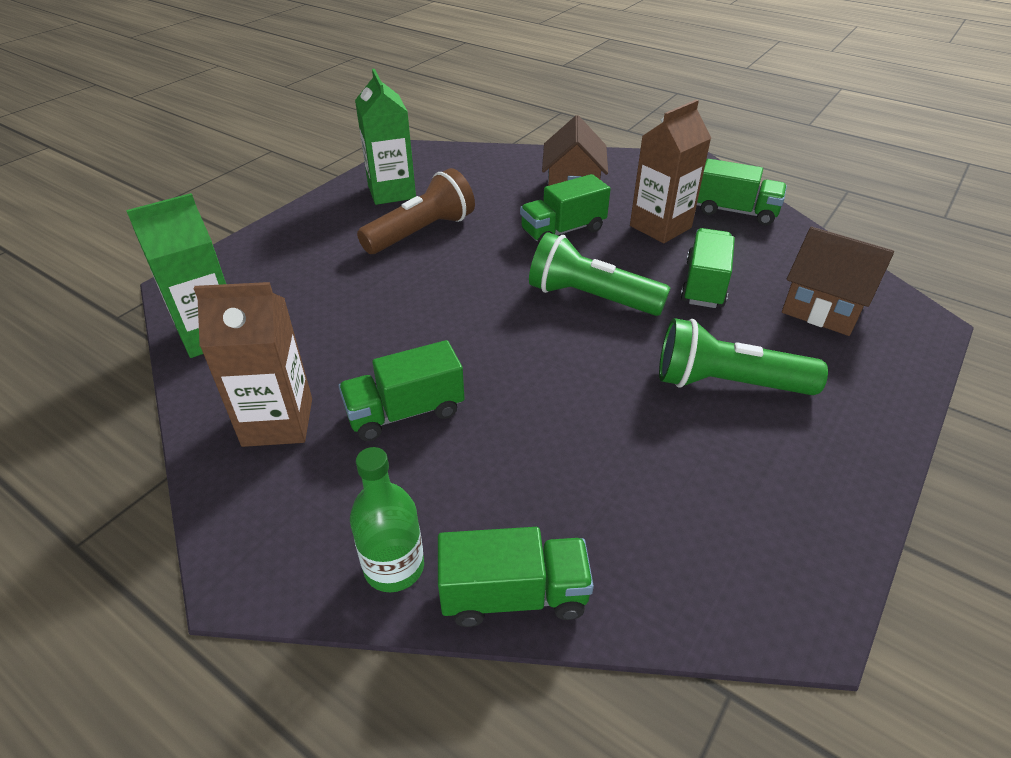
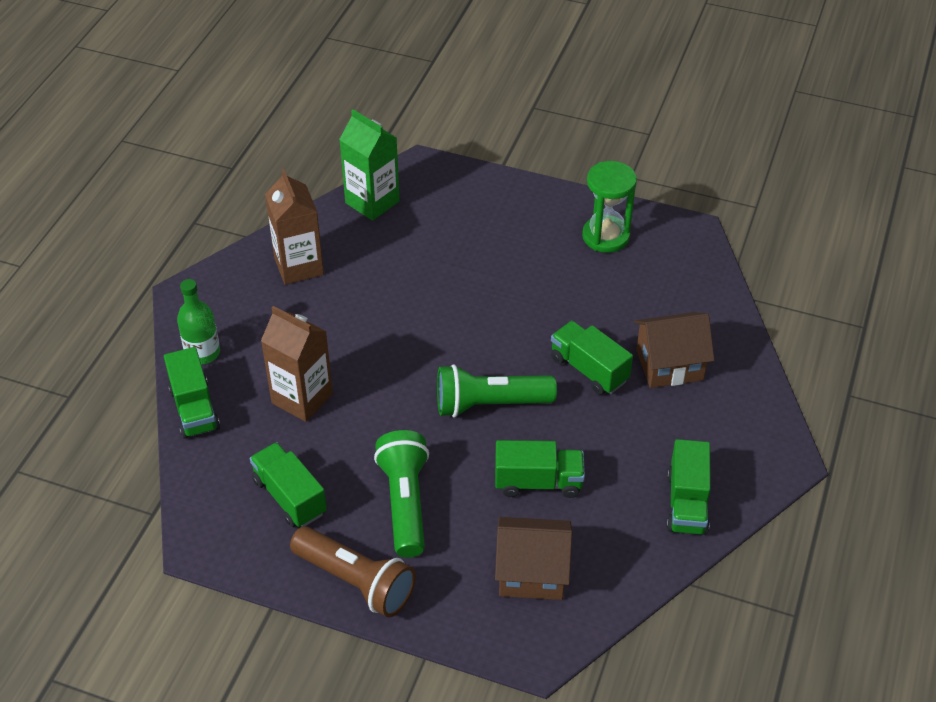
camera: 75 degrees right, 5 degrees up
green truck [339,340,465,441] -> green truck moved to [250,442,327,527]
green carton [355,69,416,205] -> green hourglass [582,161,637,253]
brown flashlight [357,168,475,254] -> brown flashlight moved to [290,526,416,617]
green flashlight [529,232,671,316] -> green flashlight turned 105 degrees counterclockwise [437,364,557,418]
brown carton [630,100,711,243] -> brown carton moved to [261,306,333,422]
brown house [782,227,894,336] -> brown house turned 75 degrees clockwise [495,517,572,600]

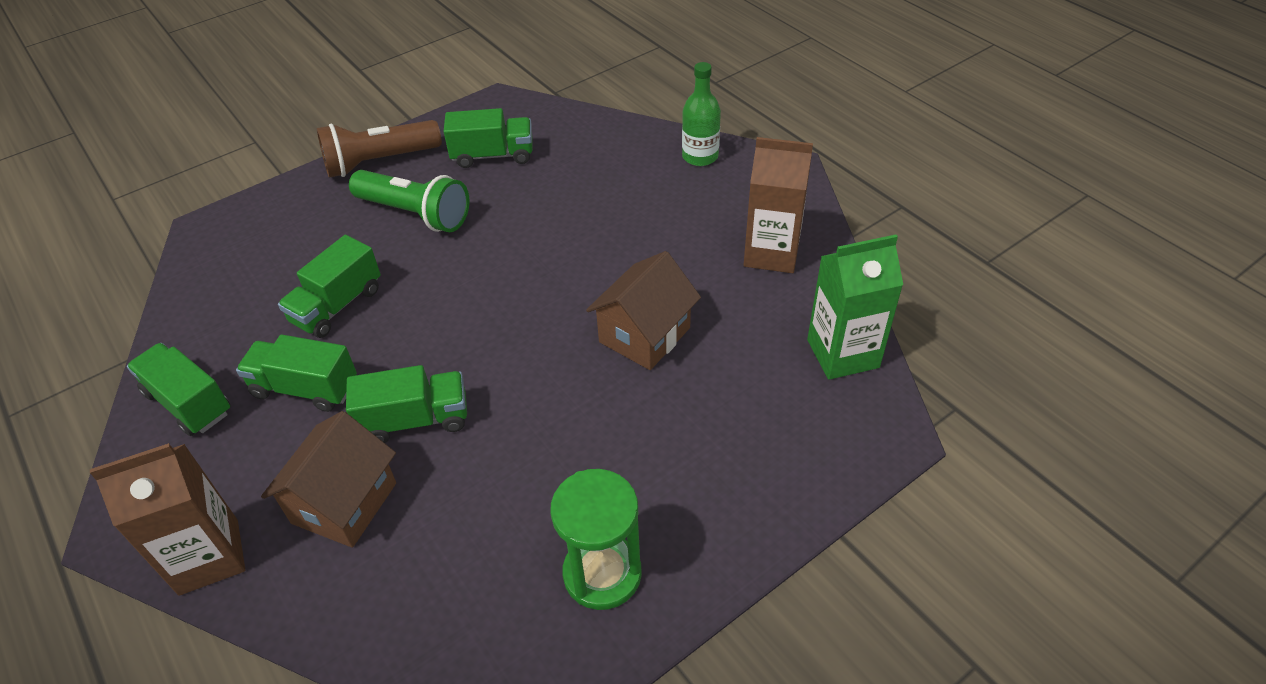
camera: 125 degrees right, 0 degrees up
green truck [164,347,220,439] -> green truck moved to [236,335,357,412]
brown carton [261,306,333,422] -> brown carton moved to [90,443,245,596]
green flashlight [437,364,557,418] -> none
brown house [495,517,572,600] -> brown house moved to [586,251,701,370]

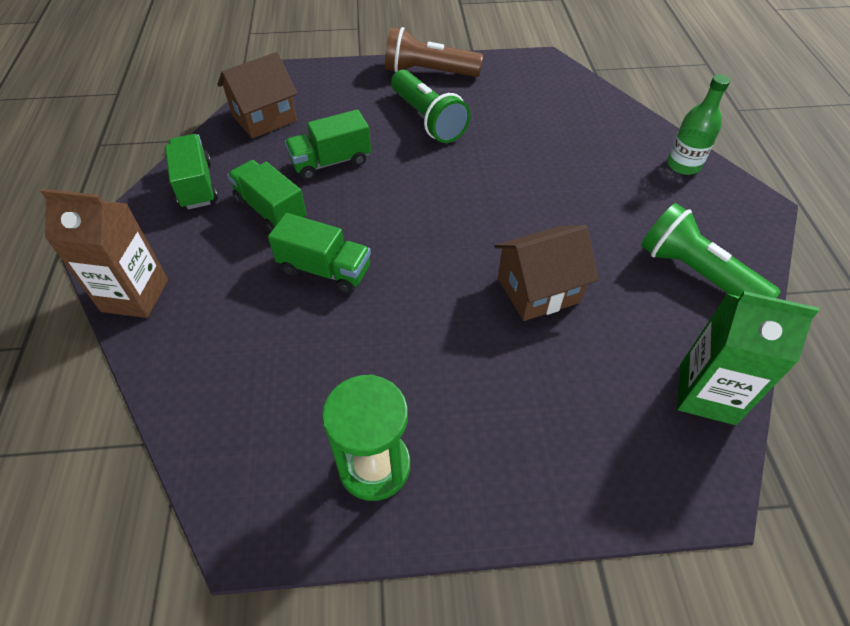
camera: 30 degrees right, 5 degrees up
brown house [261,411,396,548] -> brown house moved to [217,52,297,139]
green truck [443,108,532,168] -> none
brown carton [744,137,813,273] -> green flashlight [641,203,780,298]

